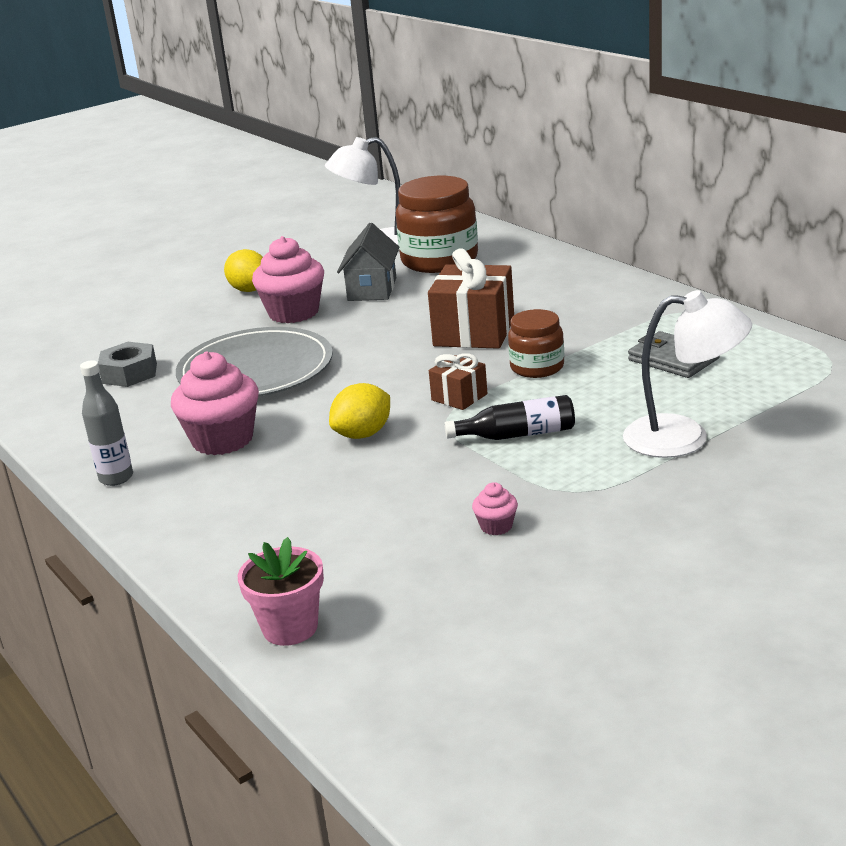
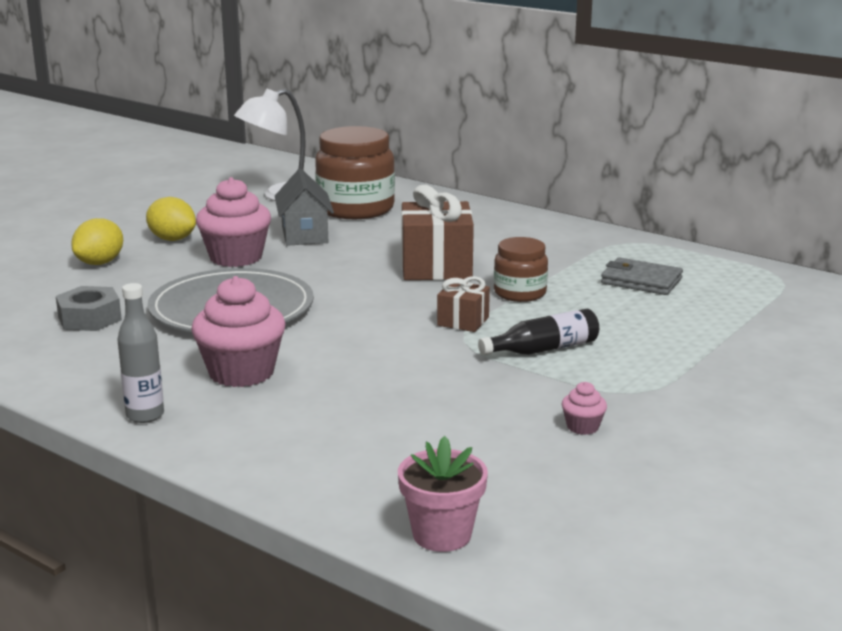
camera: 20 degrees left, 5 degrees down
yellow lemon [329,383,390,439] -> yellow lemon moved to [71,218,123,265]
white lamp [623,290,752,458] -> none

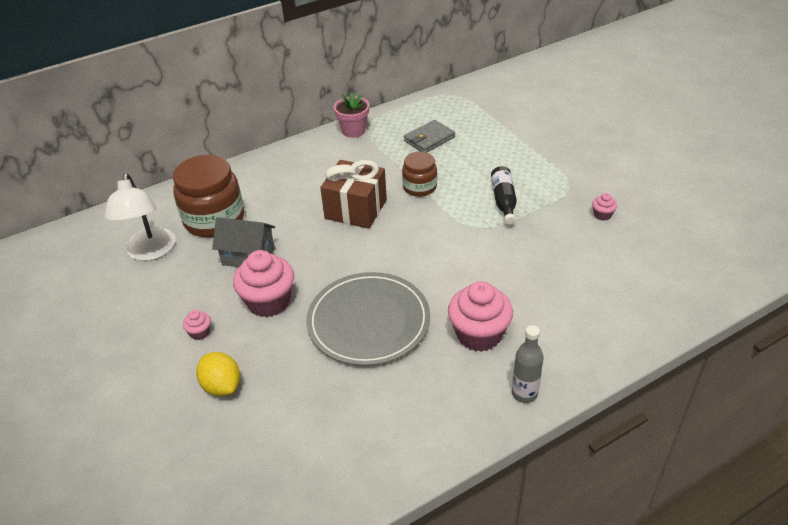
camera: 65 degrees left, 20 degrees up
grey nut [56,286,122,331] -> none
yellow lemon [146,197,196,241] -> pink cupcake [183,310,211,340]
pink flower pot [398,436,488,552] -> pink flower pot moved to [334,92,369,138]
brown gift [437,276,490,332] -> none

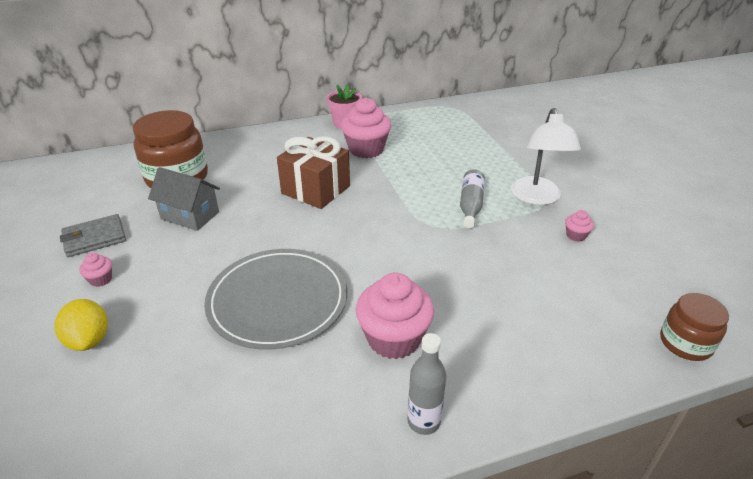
camera: 10 degrees right, 5 degrees down
white lamp [105,173,176,261] -> white lamp moved to [511,108,581,205]
pink cupcake [233,250,294,318] -> pink cupcake moved to [341,98,391,158]
brown jar [402,152,437,197] -> brown jar moved to [660,293,729,361]
grey wallet [404,120,455,153] -> grey wallet moved to [60,214,126,257]
black bottle [491,166,517,225] -> grey bottle [460,169,485,228]

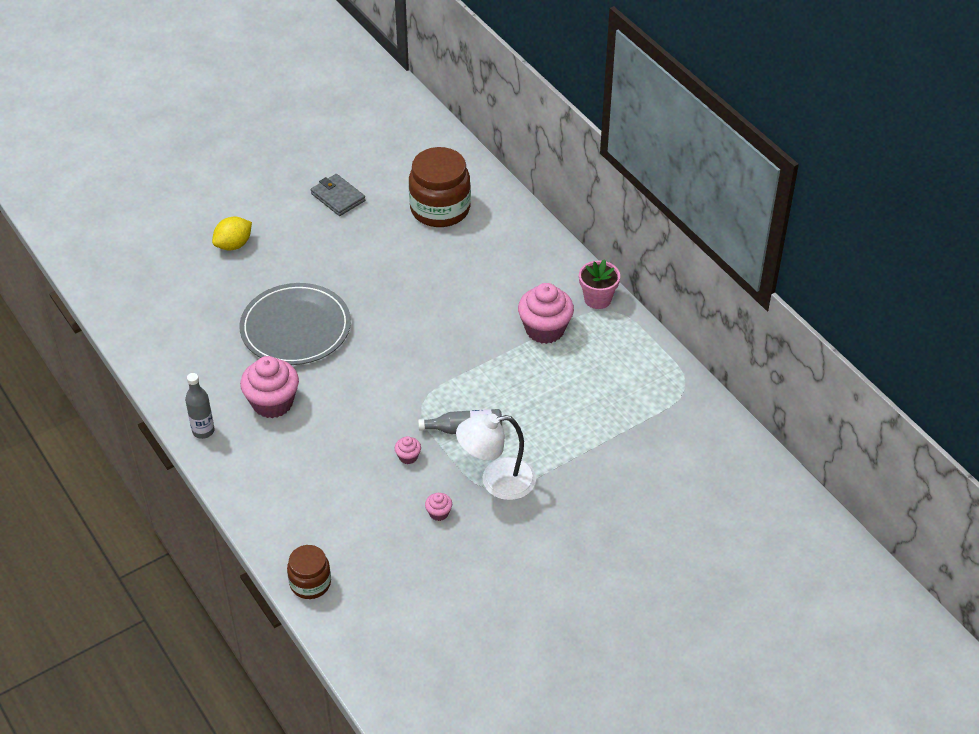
camera: 75 degrees right, 10 degrees up
pink cupcake [79,253,112,287] -> pink cupcake moved to [395,436,421,464]
grey house [148,167,220,231] -> none
brown gift [277,136,350,209] -> none

